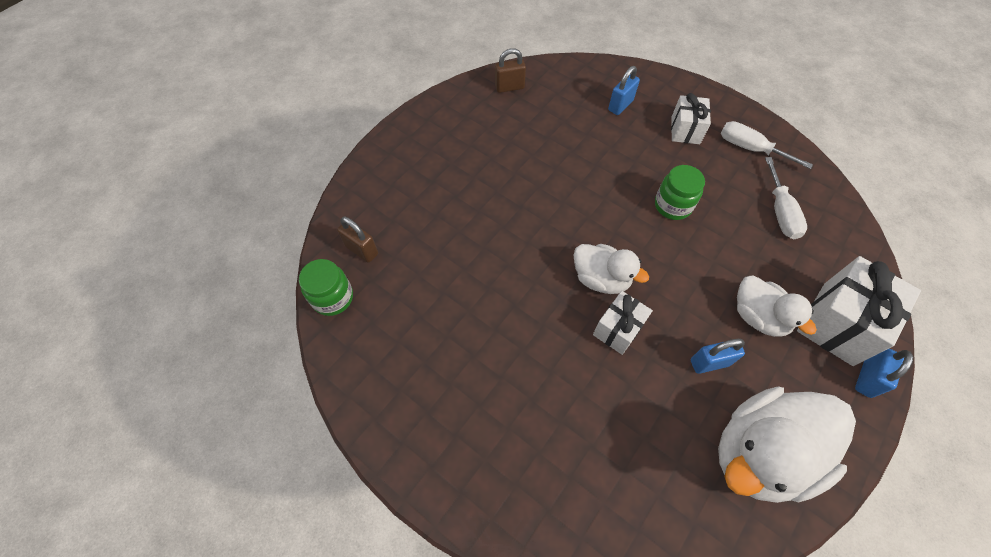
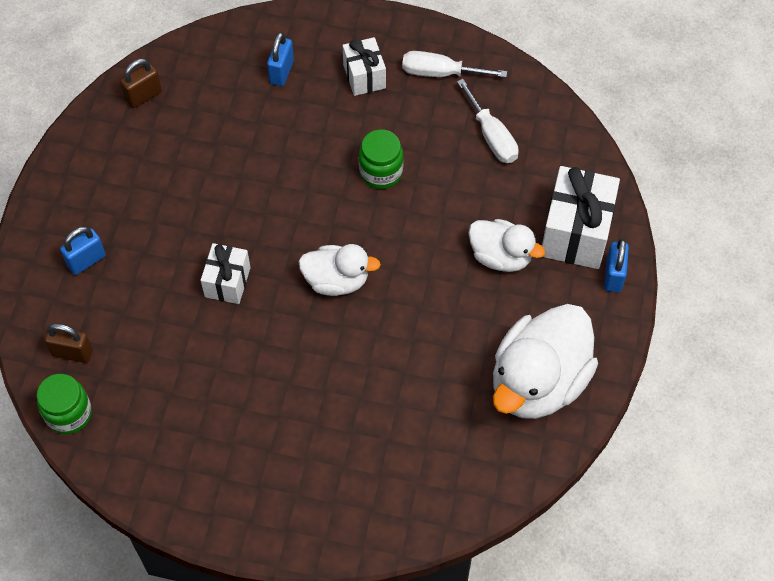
camera: 25 degrees left, 0 degrees up
white gift [593,291,653,355] -> white gift moved to [201,243,251,304]
blue padlock [691,339,745,374] -> blue padlock moved to [60,226,106,275]

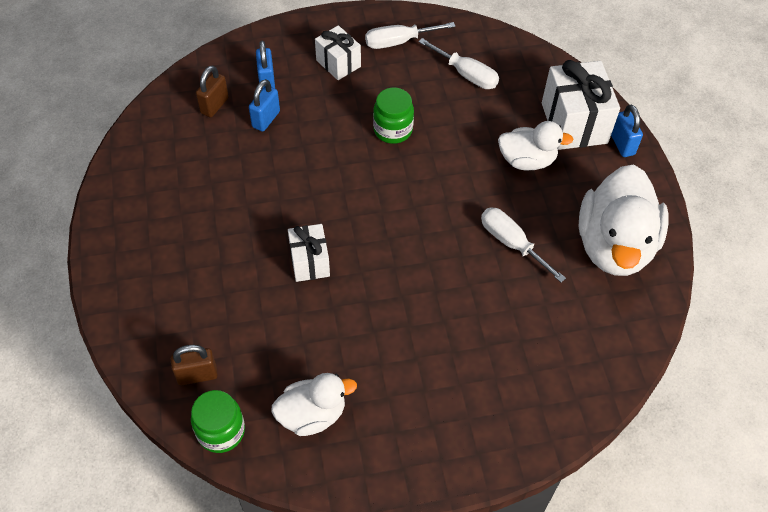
camera: 25 degrees left, 5 degrees down
blue padlock [60,226,106,275] -> blue padlock moved to [249,79,280,132]
brown padlock [120,58,162,108] -> brown padlock moved to [196,65,229,118]
white duck [298,244,381,296] -> white duck moved to [271,373,357,436]
none -> white screwdriver [481,207,566,283]

